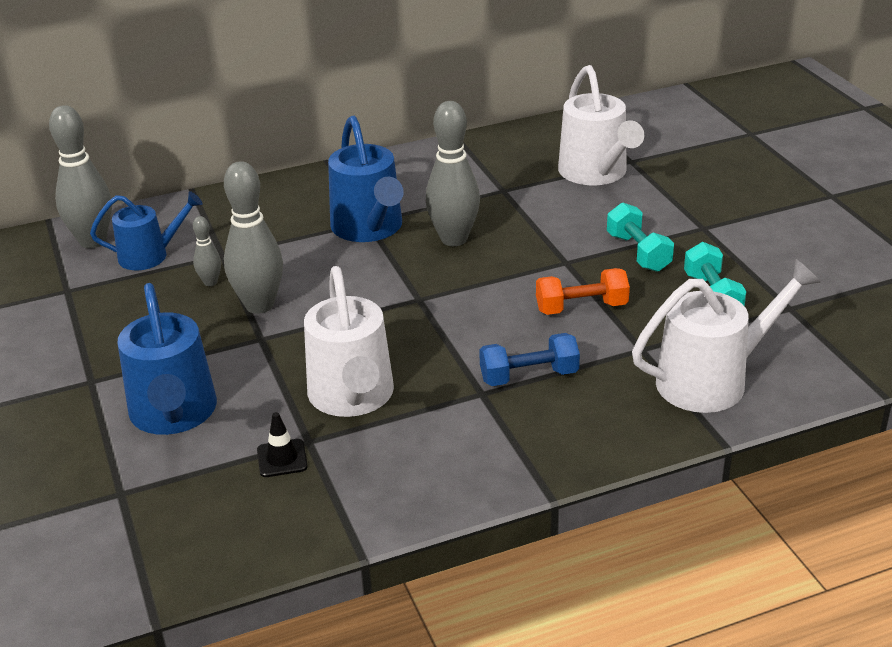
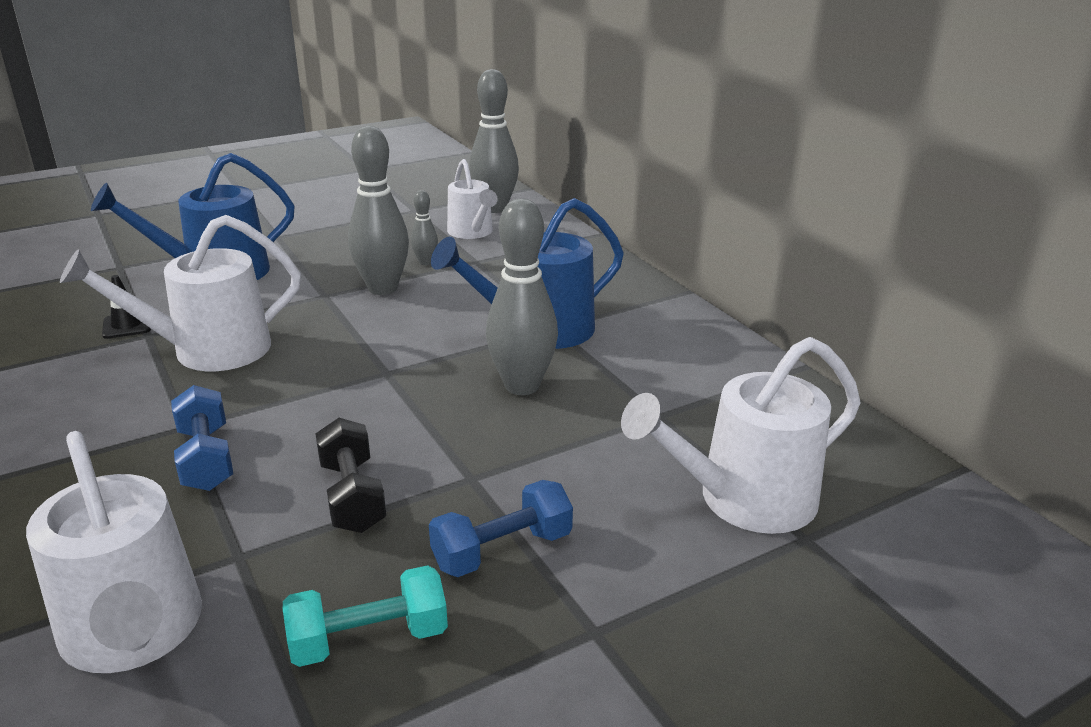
camera: 80 degrees right, 5 degrees down
blue watering can [90,191,203,270] -> white watering can [447,159,498,239]
orange dumbbell [536,268,630,315] -> black dumbbell [315,418,386,533]
turquoise dumbbell [607,203,674,272] -> blue dumbbell [429,480,573,577]

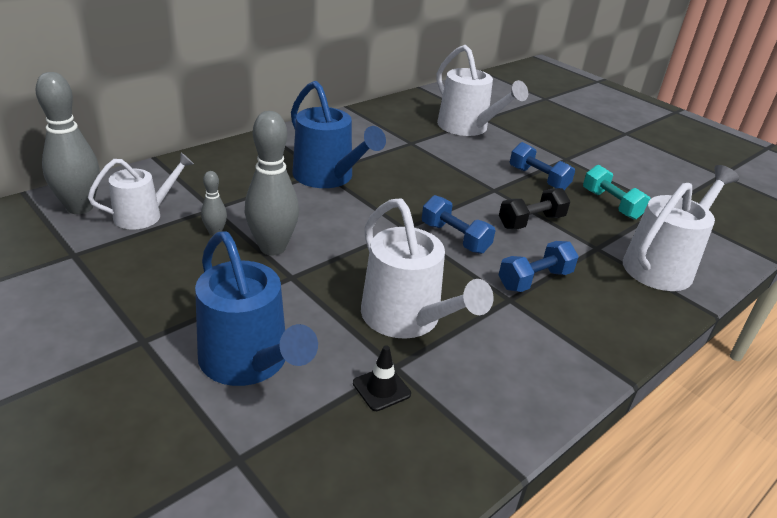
camera: 105 degrees left, 5 degrees up
grey bowling pin [486,198,558,395] -> none
none -> blue dumbbell [422,195,496,254]

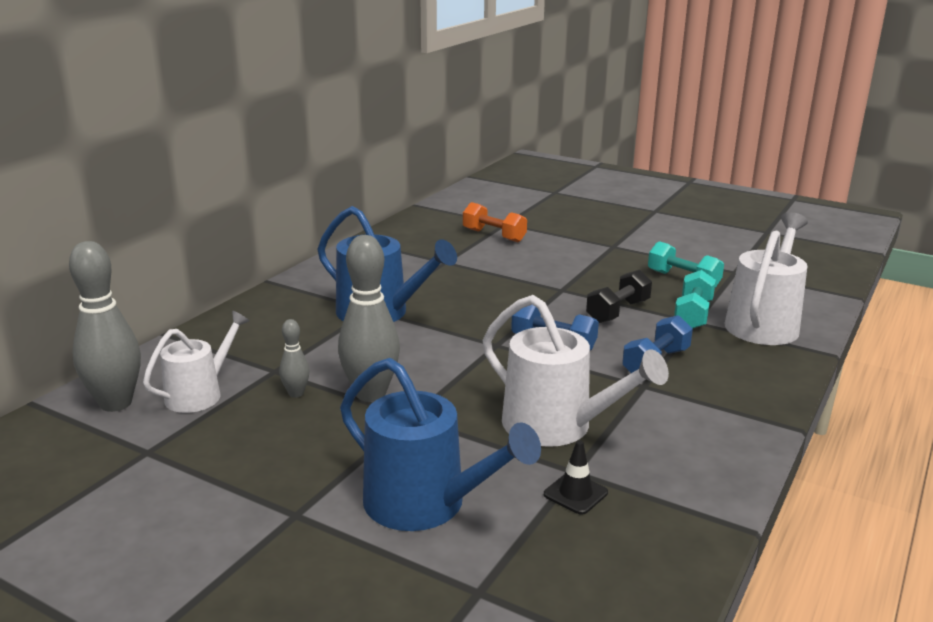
camera: 15 degrees left, 10 degrees down
white watering can [437,45,528,136] -> orange dumbbell [463,202,527,242]
blue dumbbell [510,142,575,190] -> none
none -> turquoise dumbbell [674,270,716,328]

